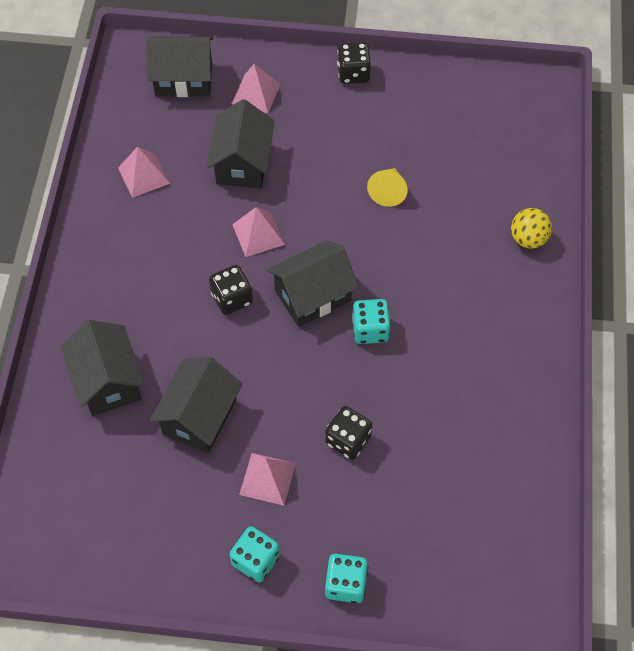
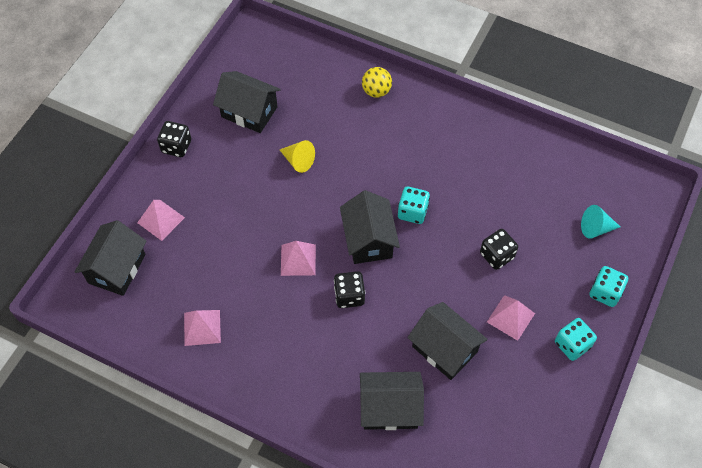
camera: 70 degrees left, 0 degrees up
black house [207,99,275,188] -> black house moved to [213,71,281,133]
none -> turquoise cone [581,205,620,239]

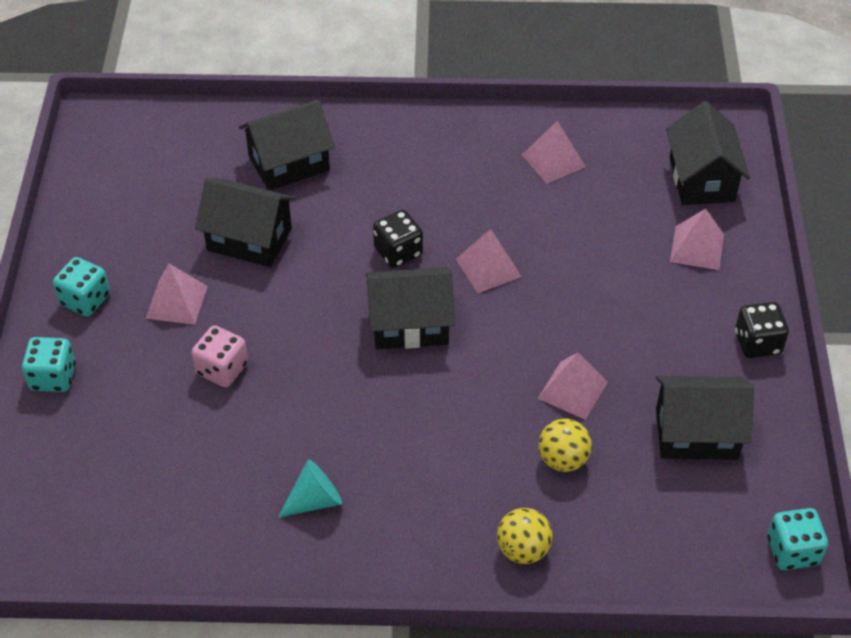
camera: 155 degrees right, 10 degrees down
yellow cone [280,140,315,173] -> pink pyramid [538,353,608,420]
black house [340,190,400,264] -> black house turned 60 degrees counterclockwise [366,267,455,349]
turquoise dice [398,187,430,224] -> turquoise dice moved to [767,508,828,570]
black dice [480,229,518,270] -> pink dice [191,325,248,387]
turquoise cone [581,205,620,239] -> turquoise cone moved to [278,459,342,518]
none -> yellow ball [538,419,592,472]

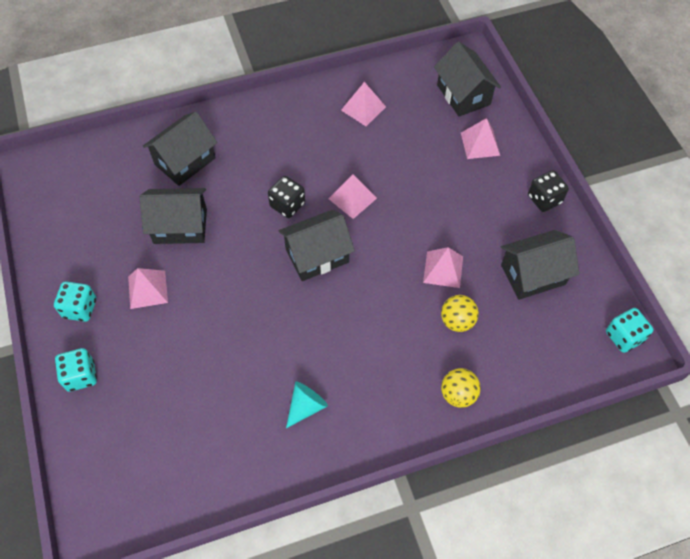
camera: 20 degrees left, 10 degrees up
pink dice [191,325,248,387] -> none

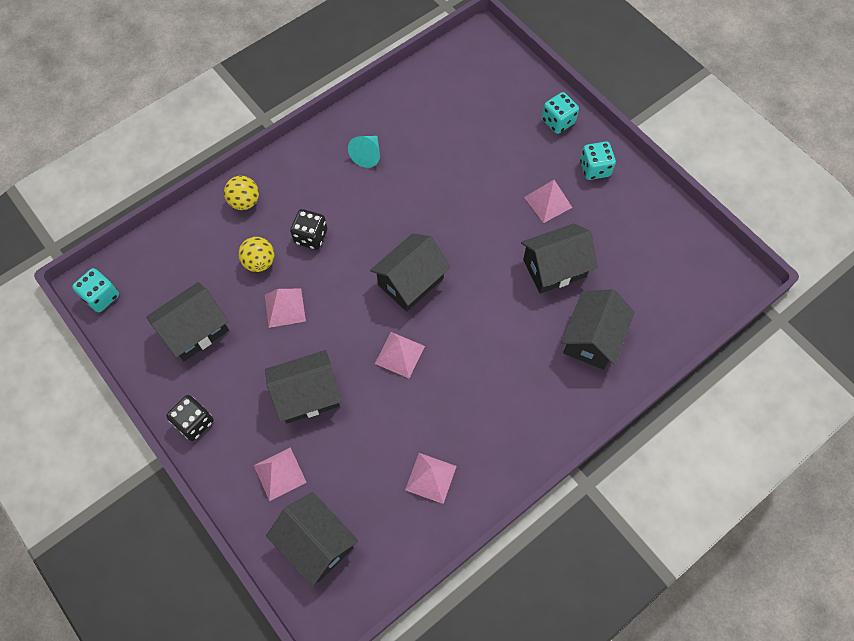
camera: 160 degrees right, 5 degrees up
black dice [268,176,305,218] -> black dice moved to [290,209,327,250]
none -> black house [265,350,342,424]

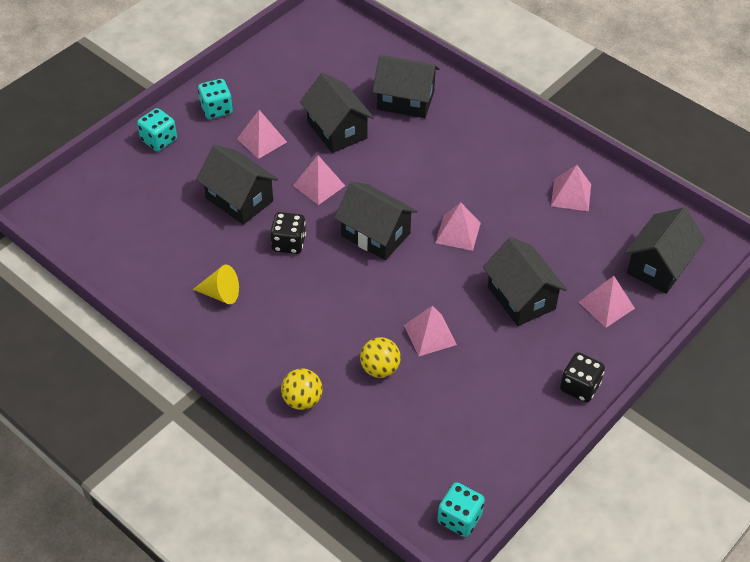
camera: 100 degrees left, 15 degrees down
black house [146,282,229,361] -> black house moved to [196,145,278,225]
black dice [290,209,327,250] -> black dice moved to [270,212,306,254]
turquoise cone [348,136,380,168] -> yellow cone [193,265,239,304]
none -> pink pyramid [293,155,345,205]

